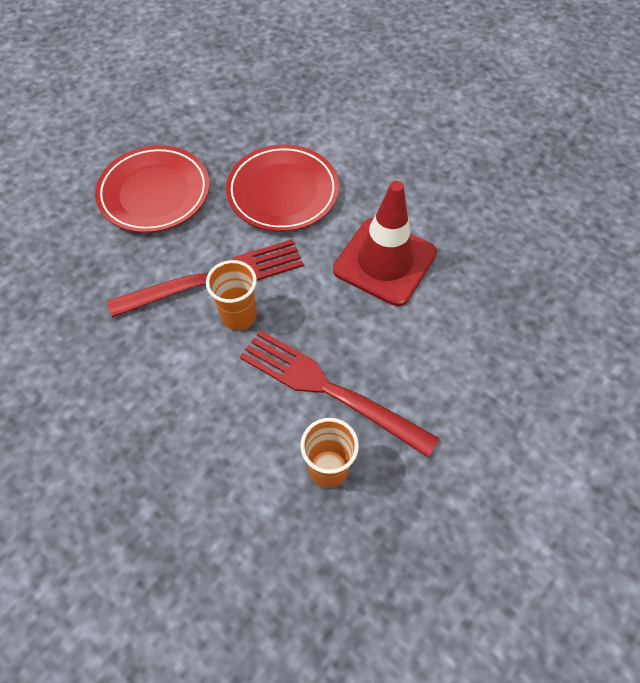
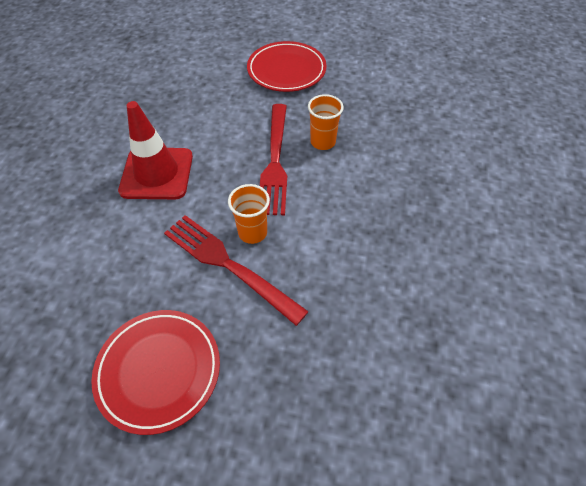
camera: 120 degrees left, 5 degrees down
red plate [226,144,339,232] -> red plate moved to [247,41,327,92]

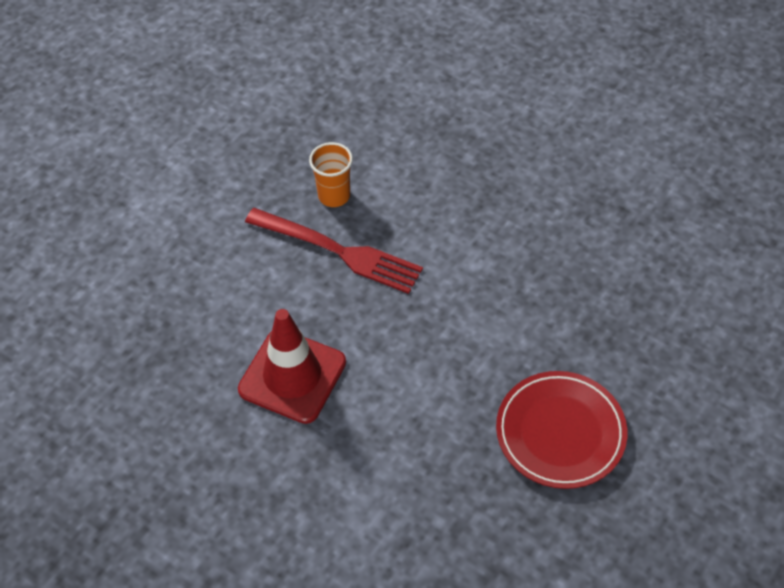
camera: 65 degrees left, 0 degrees up
red fork [164,215,309,326] -> none
orange cup [228,184,270,244] -> none
red plate [247,41,327,92] -> none

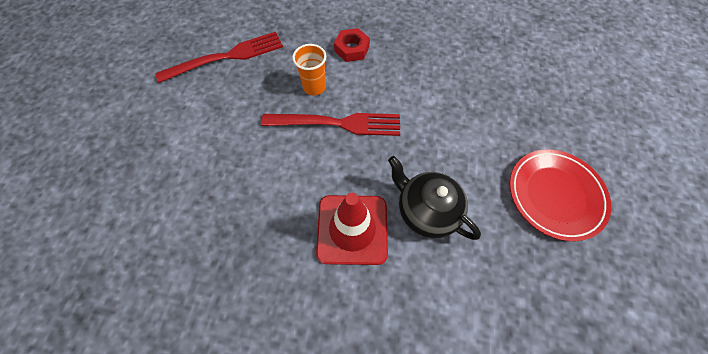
camera: 25 degrees left, 10 degrees up
none -> red fork [156,32,283,83]
none -> red nut [334,28,370,62]
none -> black teapot [388,156,481,240]

